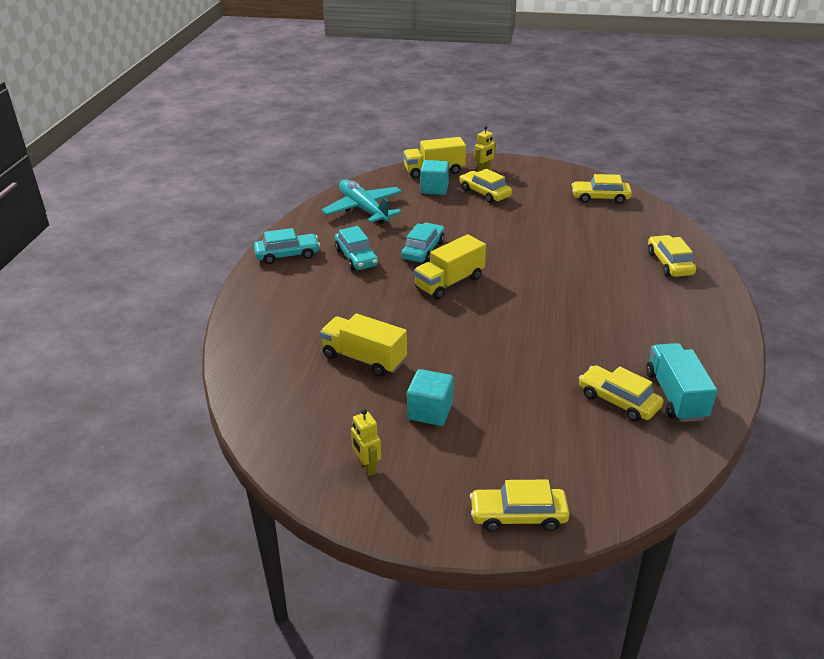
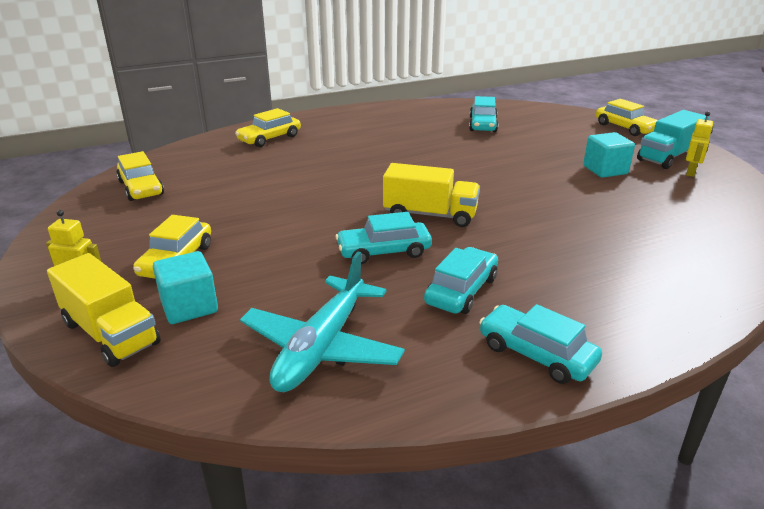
camera: 125 degrees left, 5 degrees down
yellow truck [320,313,407,377] -> none
yellow car [579,365,664,422] -> turquoise car [469,96,498,132]
turquoise truck [646,343,717,422] -> turquoise truck moved to [637,110,709,169]

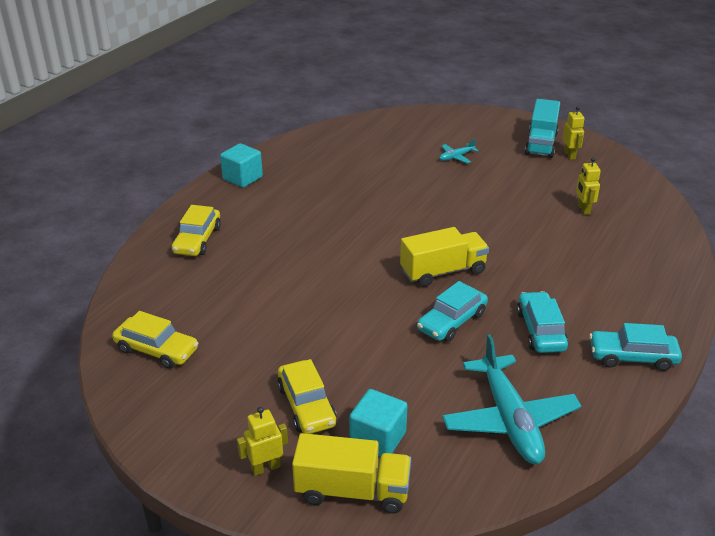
camera: 35 degrees left, 5 degrees up
turquoise car [469,96,498,132] -> none
turquoise cube [583,132,635,178] -> turquoise cube moved to [220,143,263,188]
yellow car [596,99,658,136] -> none
none -> turquoise plane [439,139,479,163]
none -> yellow robot [576,157,601,215]

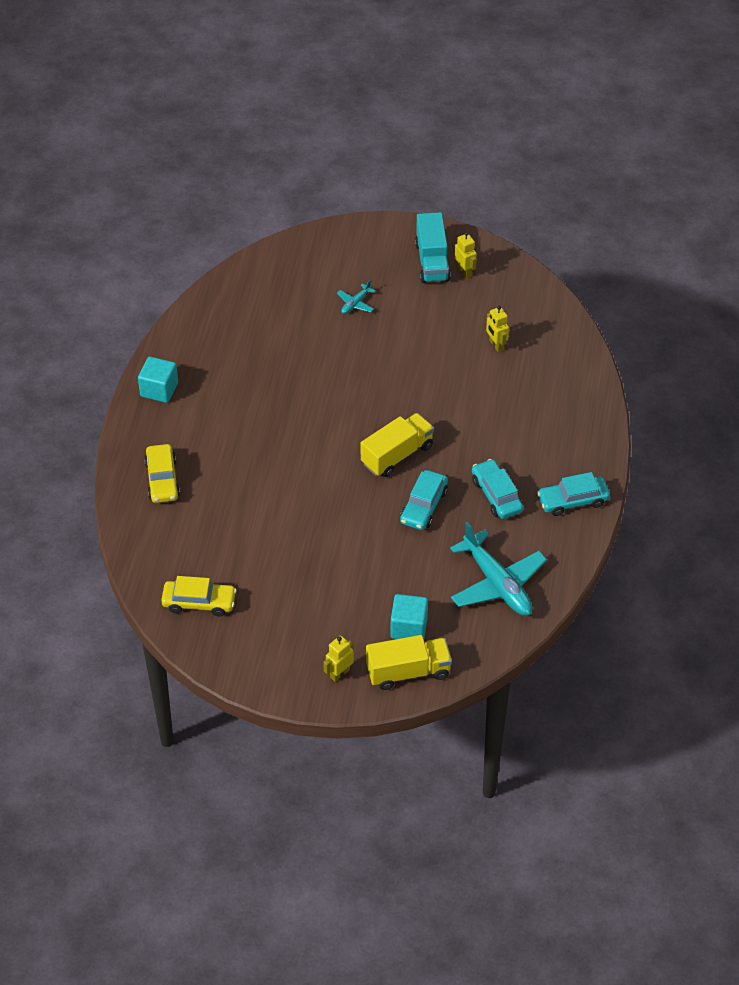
camera: 20 degrees left, 15 degrees up
yellow car [277,359,337,434] -> none

